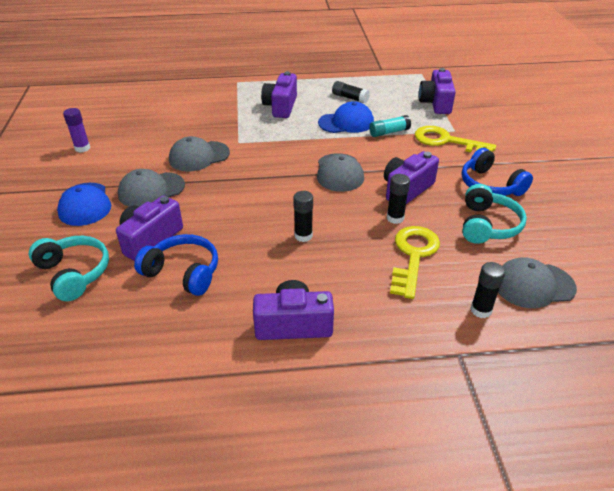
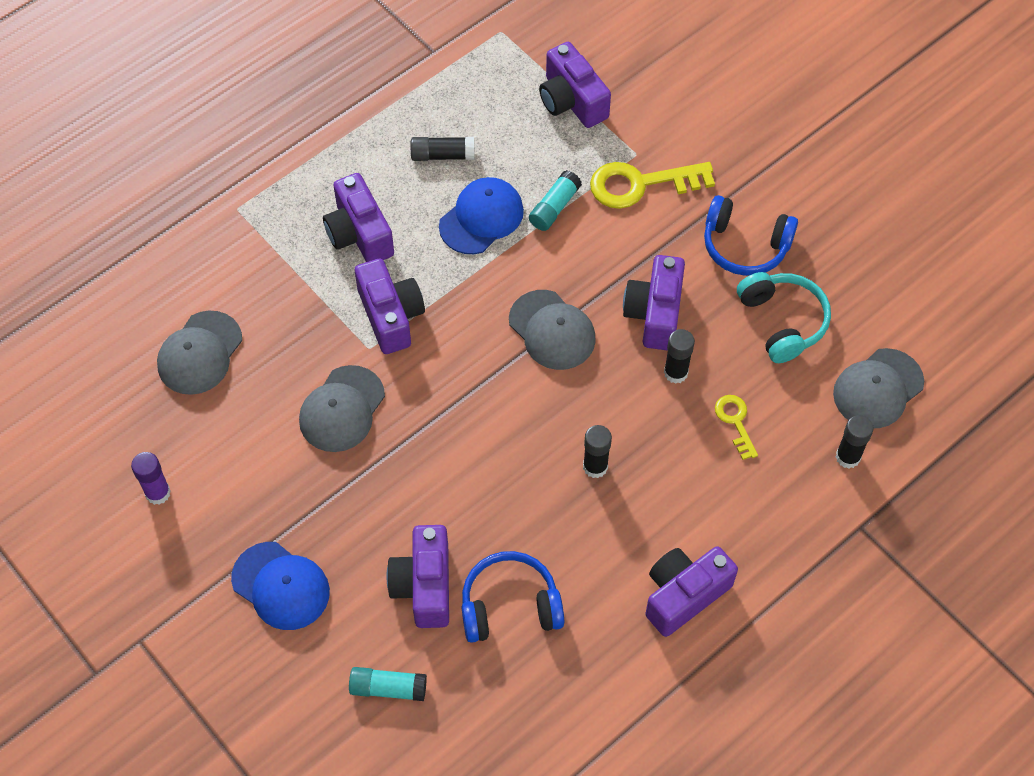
camera: 35 degrees left, 20 degrees up
turquoise headphones [29,236,109,301] -> turquoise glue stick [349,667,427,701]
grey cap [118,169,185,207] -> grey cap moved to [157,311,242,395]
yellow key [390,226,440,299] -> yellow key [715,395,758,460], size x0.54
none -> purple camera [355,259,425,354]

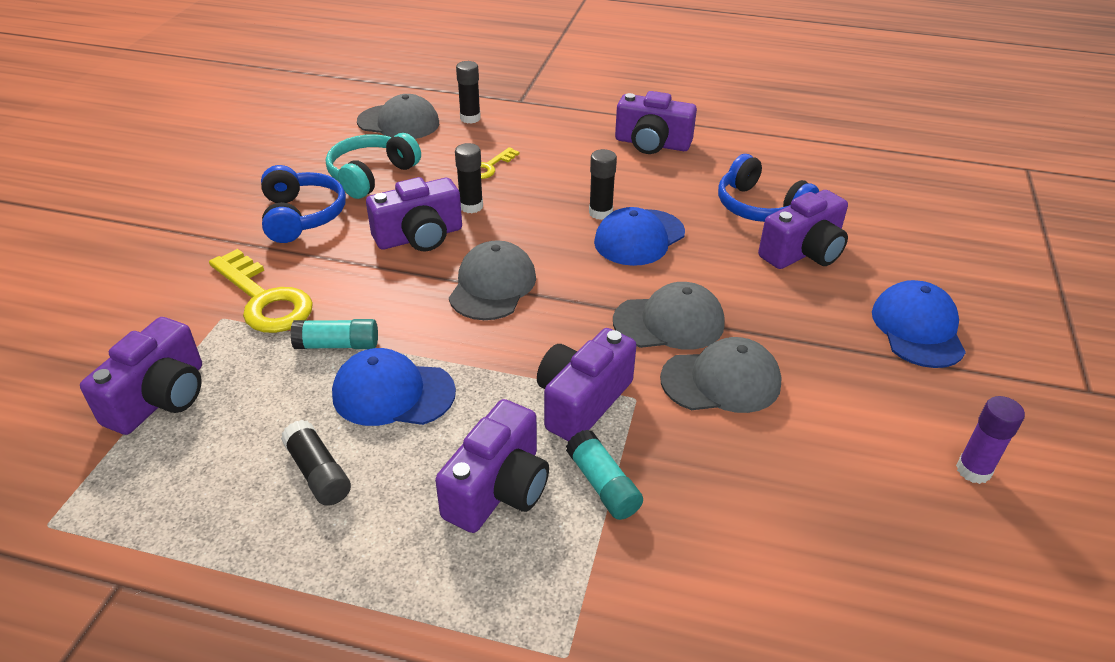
camera: 125 degrees left, 20 degrees down
grey cap [157,311,242,395] -> grey cap moved to [613,282,725,350]
turquoise glue stick [349,667,427,701] -> turquoise glue stick moved to [566,430,643,520]
none -> blue cap [594,207,685,266]

